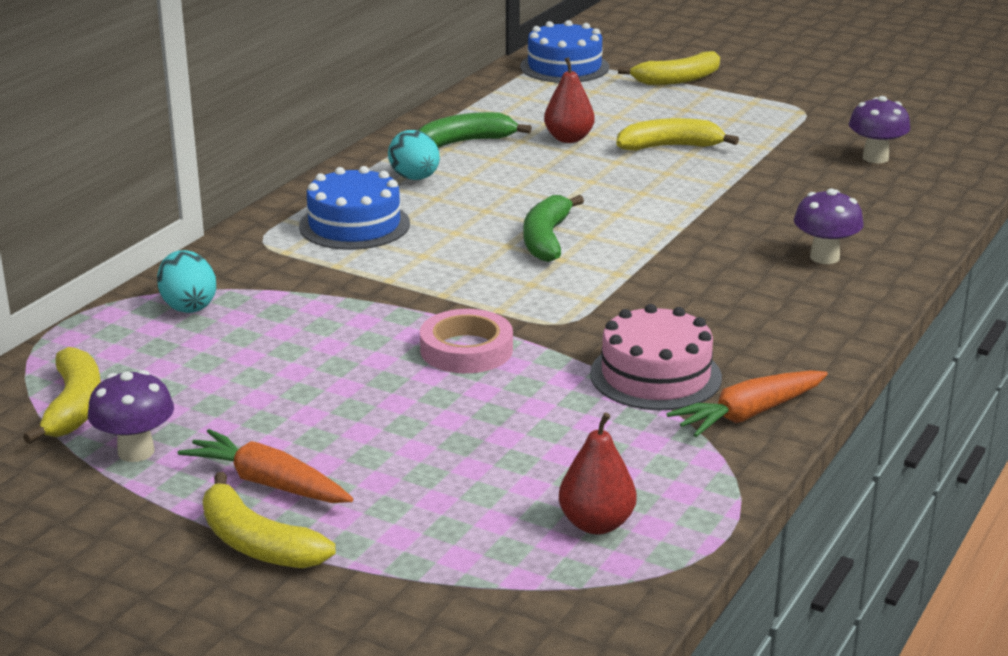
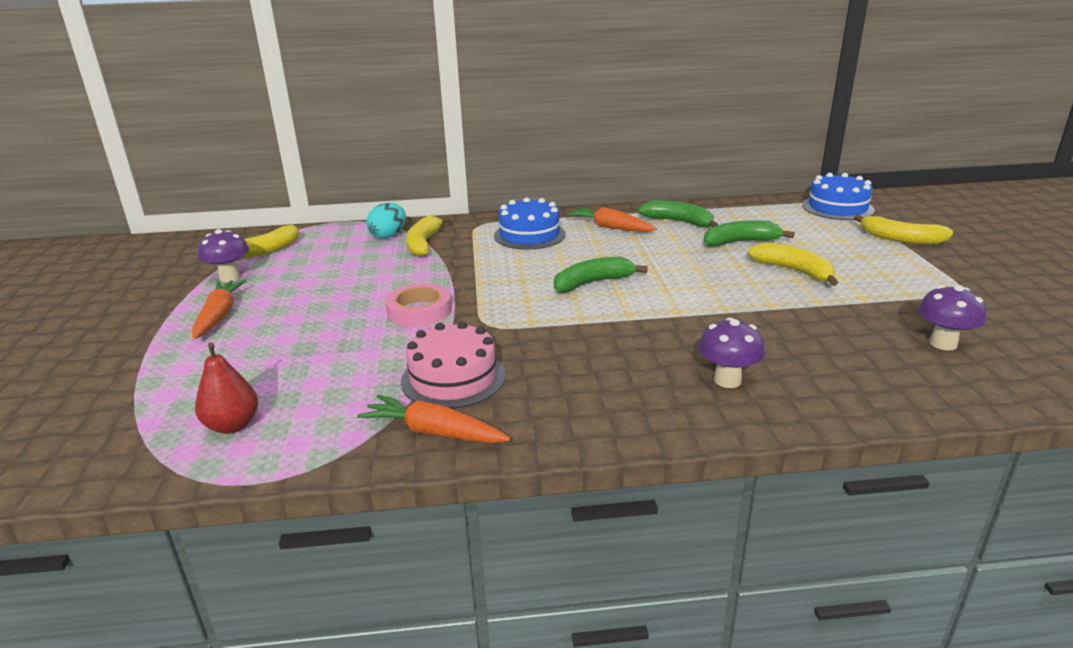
camera: 55 degrees right, 0 degrees up
yellow banana [203,472,336,569] -> yellow banana moved to [406,216,450,257]
turquoise egg [388,130,440,180] -> orange carrot [566,207,657,232]
red pear [544,57,595,143] -> green banana [704,220,794,246]

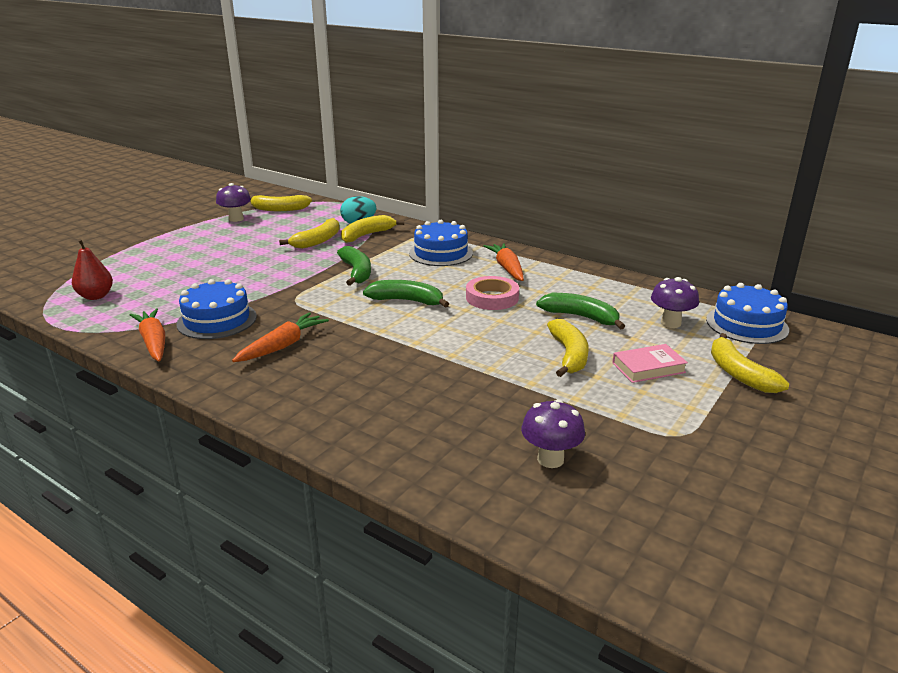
camera: 40 degrees right, 0 degrees up
orange carrot [192,280,247,339] -> orange carrot moved to [232,312,329,362]
pink tape [385,283,452,327] -> pink tape moved to [466,276,519,310]
pink cake [401,321,506,409] -> blue cake [176,279,257,339]
green banana [638,200,718,227] -> green banana moved to [337,246,371,286]
purple mushroom [698,318,765,388] -> purple mushroom moved to [651,277,699,328]
none -> yellow banana [279,218,339,249]
none -> pink book [612,344,688,383]

